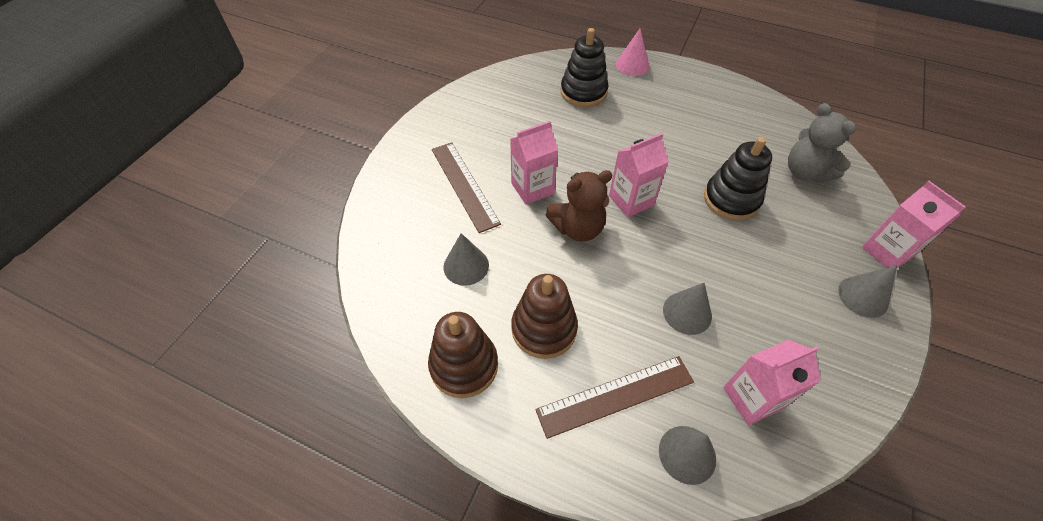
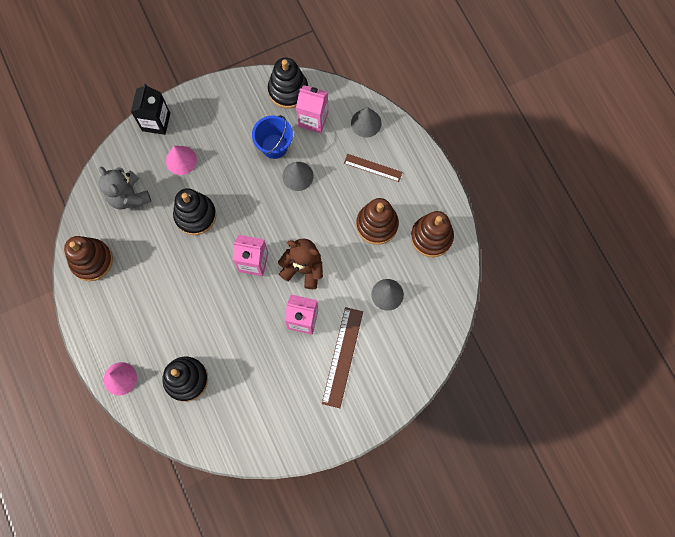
camera: 140 degrees left, 20 degrees up
brown ruler [535,356,694,439] -> brown ruler [344,154,402,182], size x0.62
grey teddy bear [788,103,856,183] -> grey teddy bear turned 135 degrees clockwise [99,166,151,210]
grey cone [838,265,897,318] -> none
pink carton [862,181,966,268] -> black carton [131,83,170,135]
none -> brown stacking toy [64,236,113,281]
none -> pink cone [166,146,197,175]
none -> blue bucket [252,115,293,159]
none -> black stacking toy [268,58,308,108]

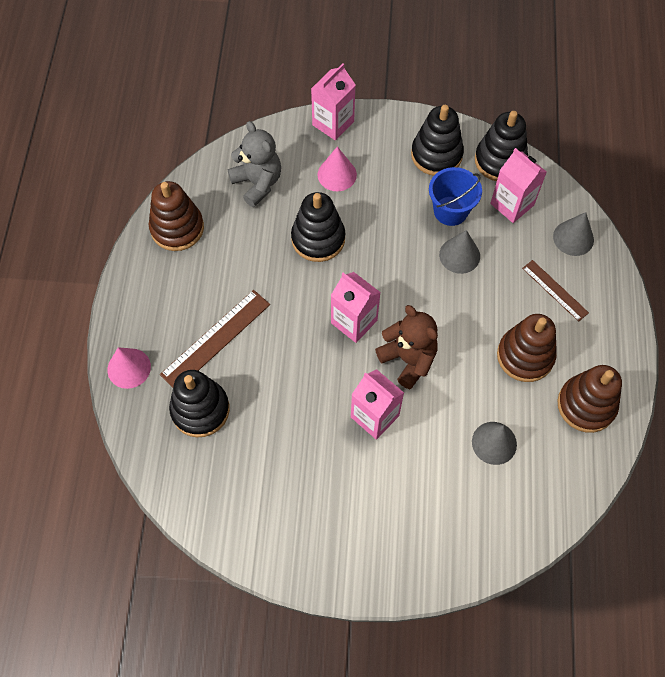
camera: 30 degrees right, 10 degrees down
grey teddy bear [99,166,151,210] -> grey teddy bear turned 150 degrees clockwise [228,121,281,207]
black carton [131,83,170,135] -> pink carton [311,63,355,141]
brown ruler [322,307,363,408] -> brown ruler moved to [160,290,270,387]
none -> black stacking toy [411,105,464,176]

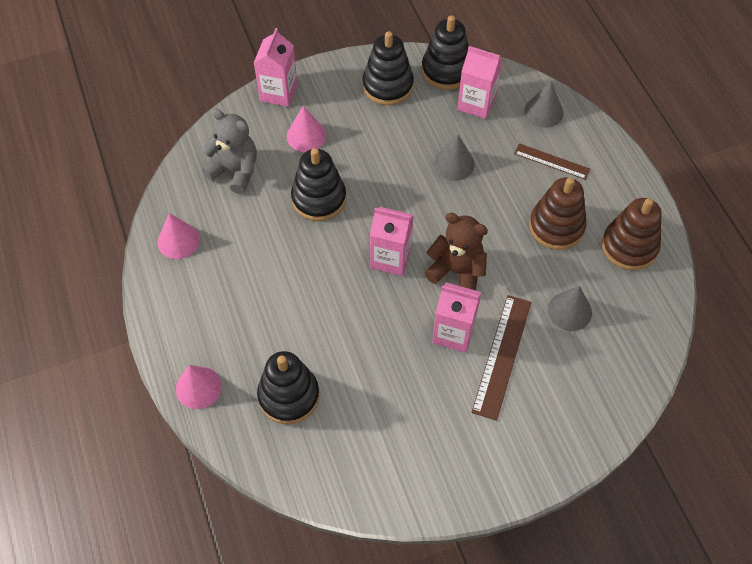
camera: 25 degrees left, 5 degrees down
brown stacking toy [149,181,204,251] -> pink cone [157,213,200,259]
brown ruler [160,290,270,387] -> brown ruler moved to [471,295,532,421]
blue bucket [429,167,482,226] -> none

